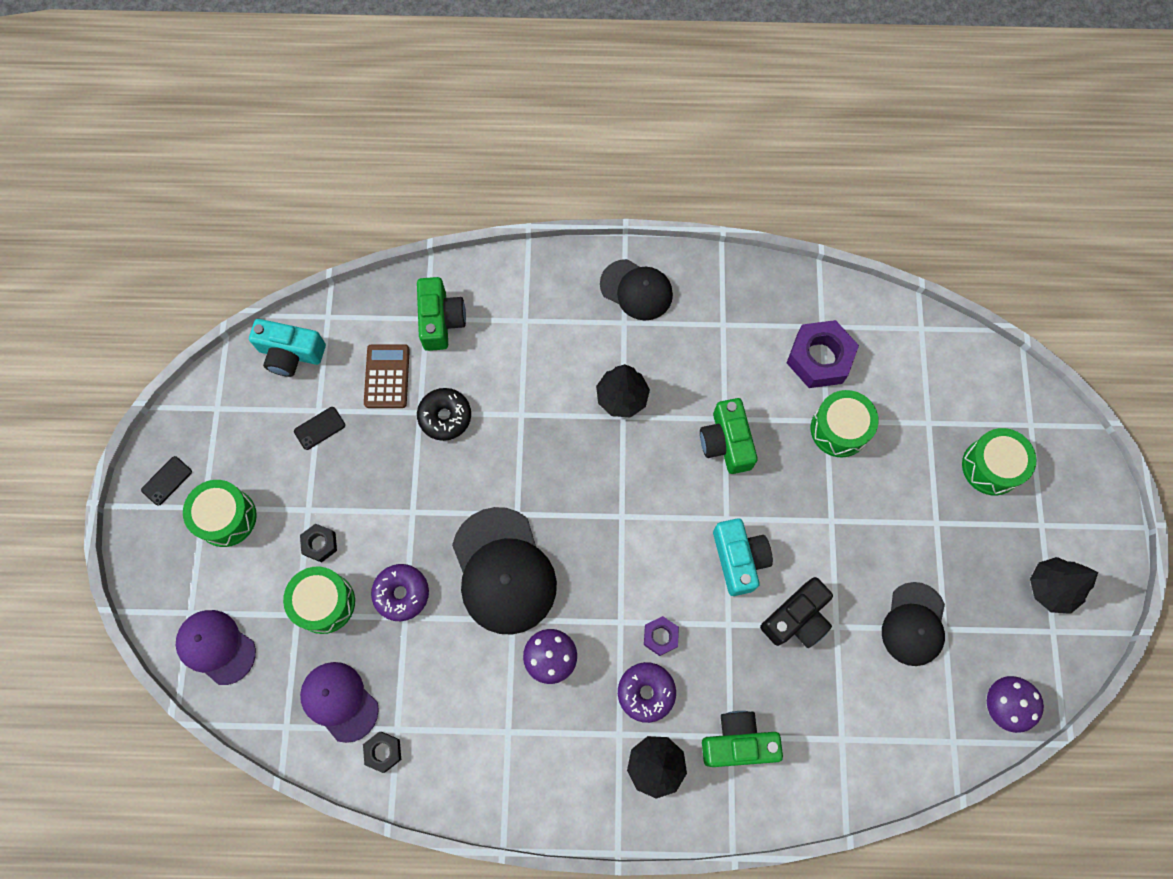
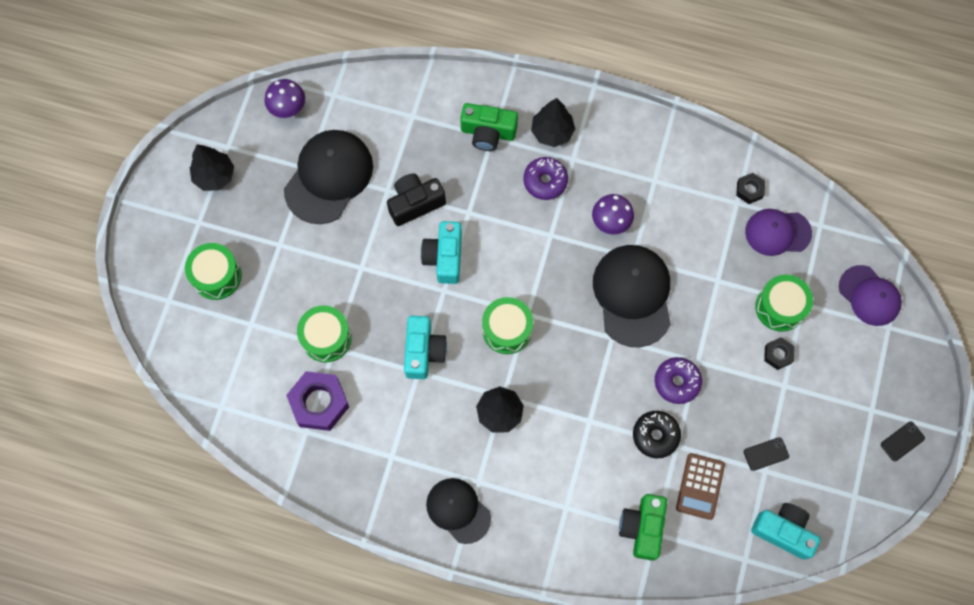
camera: 165 degrees left, 0 degrees up
green drum [183,480,257,547] -> green drum moved to [482,297,533,354]
purple cap [300,662,379,743] -> purple cap turned 120 degrees clockwise [745,209,812,256]
purple donut [371,564,429,621] -> purple donut moved to [655,357,702,404]
purple nut [644,616,679,656] -> none
green camera [700,398,758,474] -> turquoise camera [404,316,447,379]
black cap [882,582,945,666] -> black cap [284,130,373,224], size x1.57

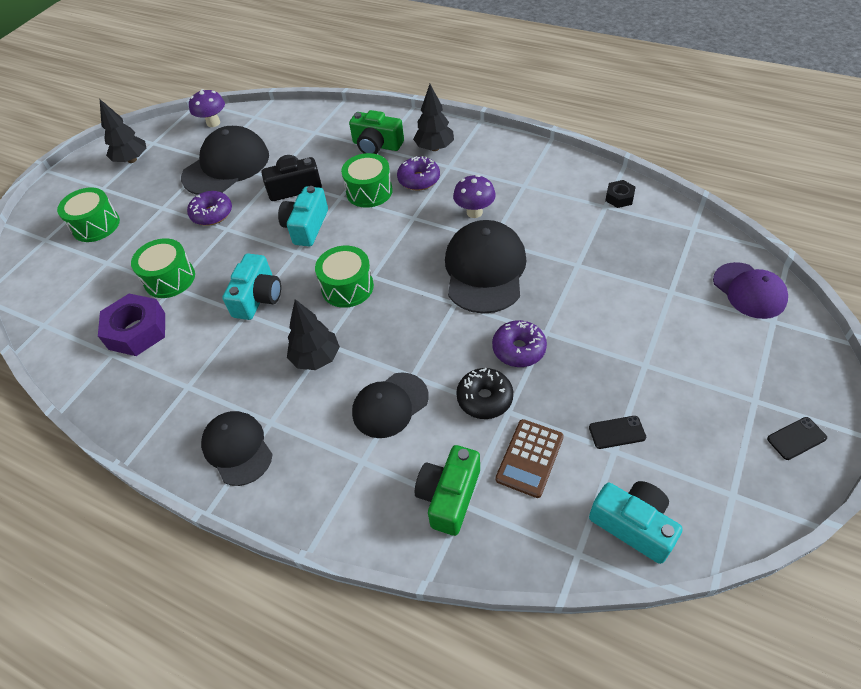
camera: 15 degrees right, 20 degrees down
purple cap [745,209,812,256] -> none
green drum [755,275,813,332] -> green drum moved to [341,153,393,208]
black nut [764,337,795,370] -> none
none -> purple donut [187,191,232,226]
none -> black cap [352,372,429,438]

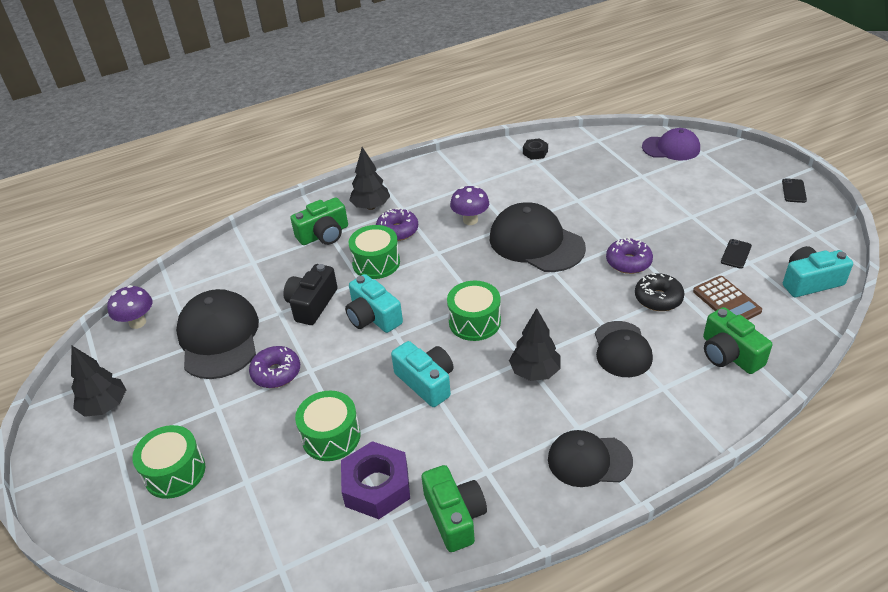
camera: 55 degrees left, 10 degrees down
none -> green camera [422,465,487,552]

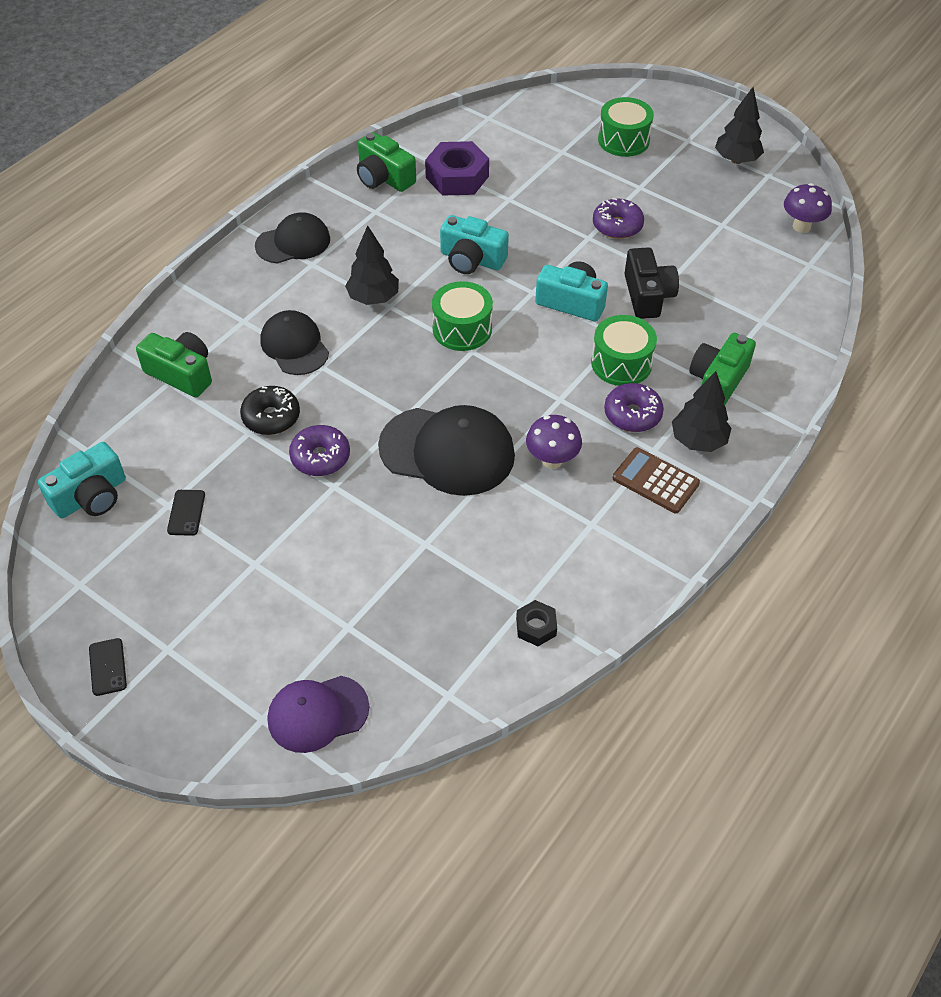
camera: 150 degrees right, 10 degrees up
black cap [176,289,259,379] -> none
green drum [295,391,361,461] -> none
brown calculator [693,276,762,320] -> brown calculator moved to [613,447,700,513]

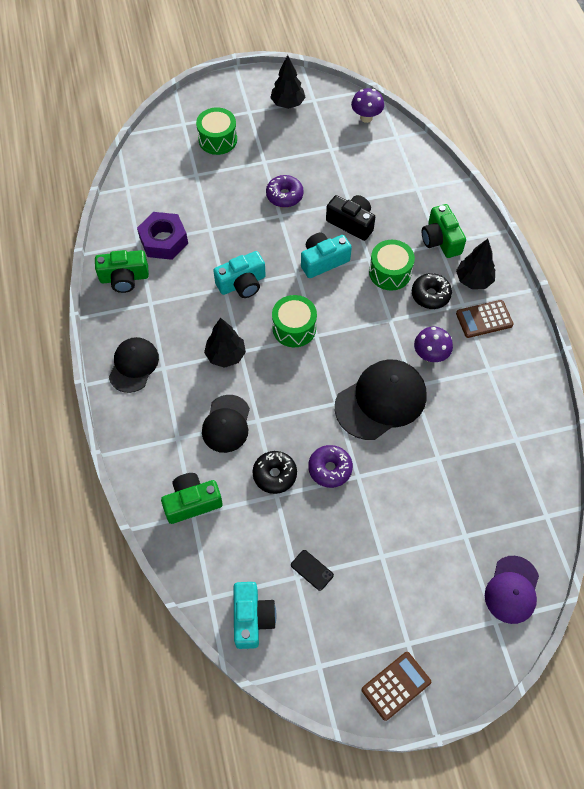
camera: 50 degrees left, 10 degrees up
black phone [89,638,127,696] -> brown calculator [361,652,431,721]
black cap [260,310,329,375] -> black cap turned 90 degrees counterclockwise [202,395,250,453]
black nut [516,600,557,646] -> none
purple donut [604,383,664,432] -> black donut [412,273,452,309]

